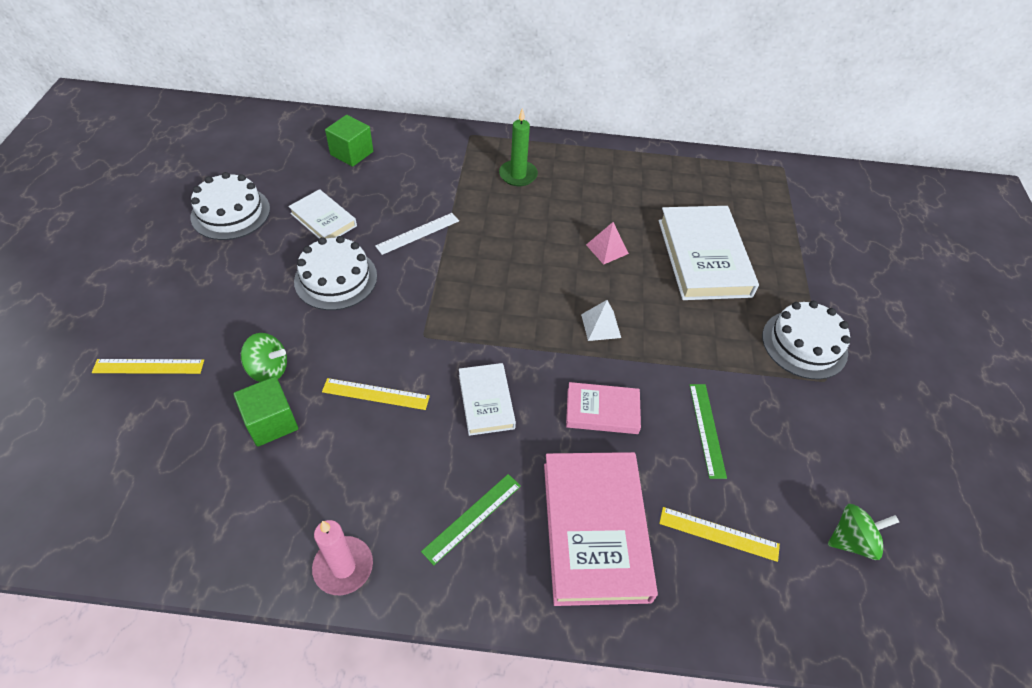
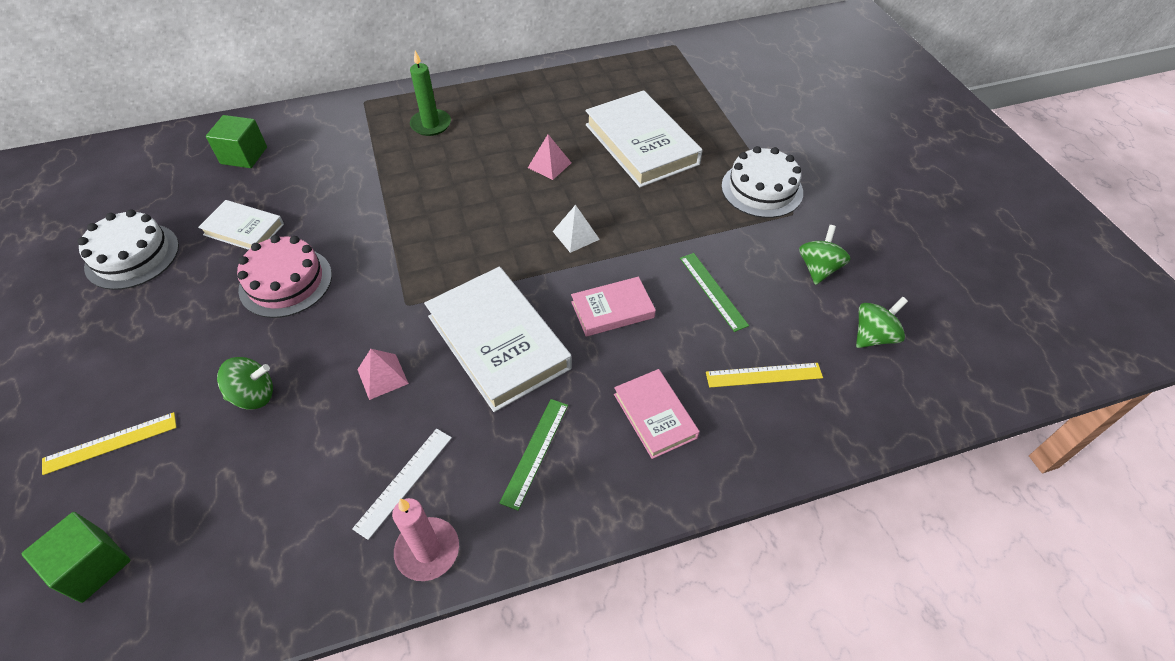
camera: 20 degrees left, 0 degrees up
green cube [233,376,298,447] -> green cube moved to [22,512,130,603]
white cake [294,236,377,310] -> pink cake [237,235,332,318]
yellow ruler [322,378,430,410] -> pink pyramid [357,349,409,400]
white ruler [375,213,459,255] -> white ruler moved to [352,429,452,540]
white book [459,363,516,436] -> white book [424,267,572,412], size x1.82
pink book [544,452,658,606] -> pink book [614,369,700,459], size x0.55
none -> green spinning top [799,225,851,285]

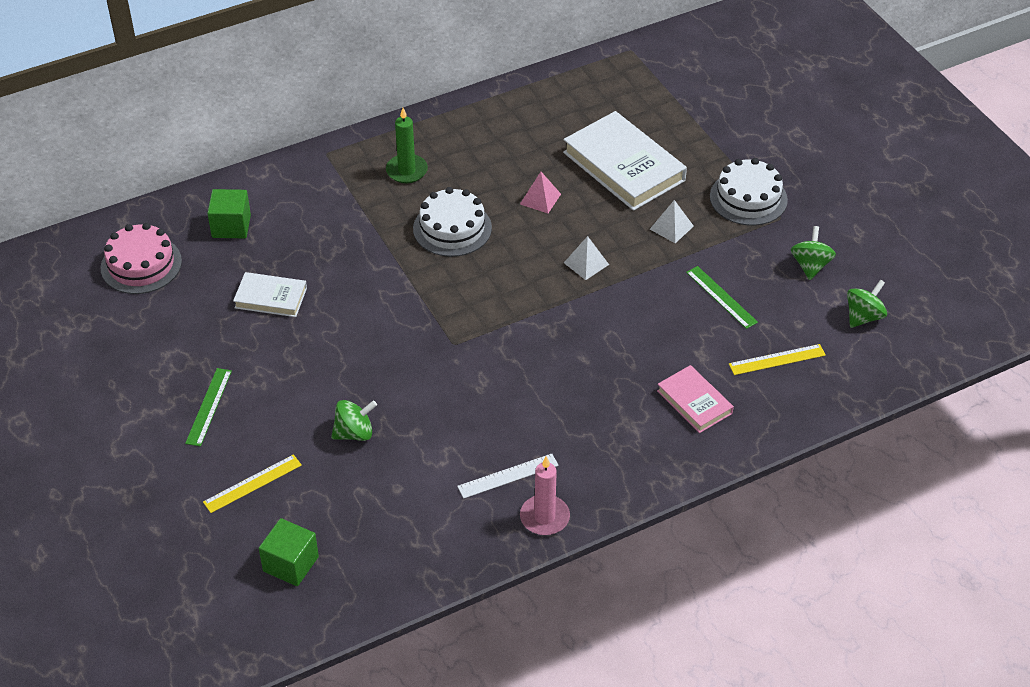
camera: 10 degrees left, 5 degrees down
white cake [78,209,179,290] -> white cake moved to [413,187,492,257]
pink cake [237,235,332,318] -> pink cake moved to [100,223,182,294]
white ruler [352,429,452,540] -> white ruler turned 45 degrees clockwise [457,454,559,499]
pink pyramid [357,349,409,400] -> none
white book [424,267,572,412] -> none
green ruler [500,399,568,511] -> green ruler moved to [185,368,232,447]
pink book [571,277,656,337] -> none
none -> white pyramid [650,200,694,243]

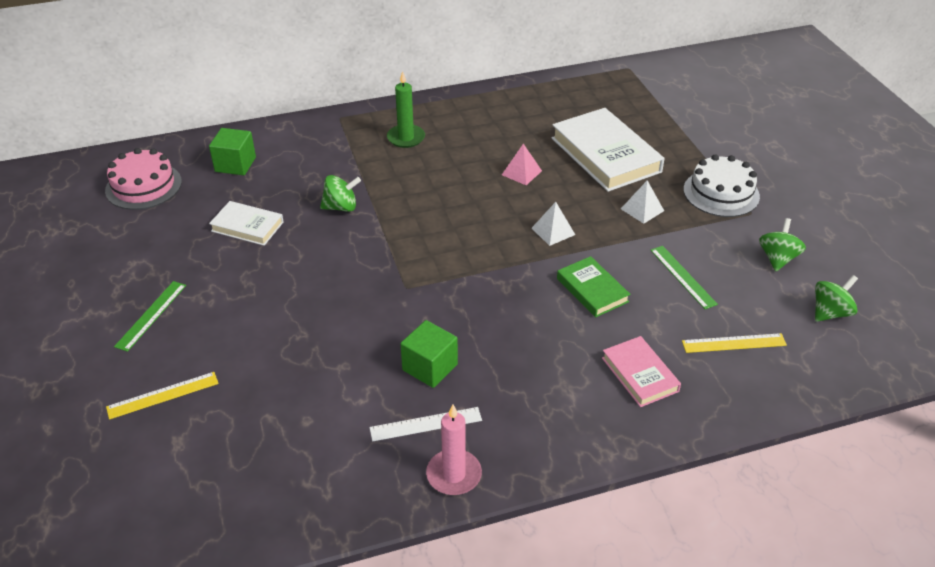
camera: 10 degrees right, 5 degrees down
green cube [259,518,319,586] -> green cube moved to [400,320,458,388]
green spinning top [331,400,377,441] -> green spinning top moved to [320,175,361,212]
white cake [413,187,492,257] -> none
none -> green book [557,256,630,317]

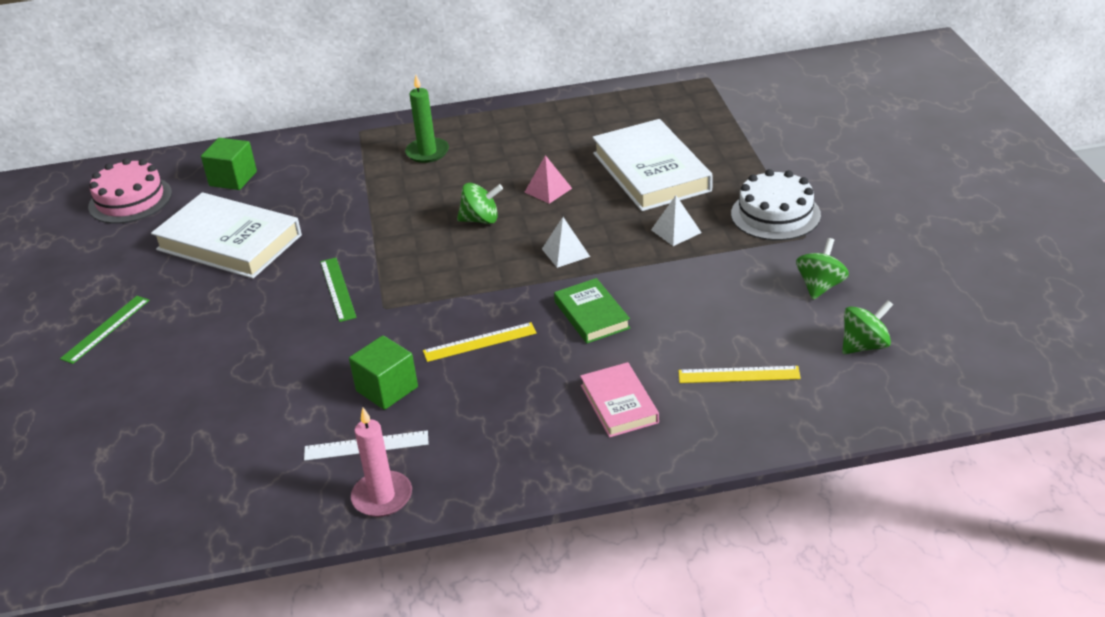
camera: 10 degrees right, 5 degrees down
yellow ruler [106,372,219,419] -> yellow ruler moved to [423,322,537,362]
white book [209,201,284,246] -> white book [151,192,302,279], size x1.82
green spinning top [320,175,361,212] -> green spinning top moved to [457,183,503,224]
green ruler [650,246,718,309] -> green ruler moved to [320,258,357,322]

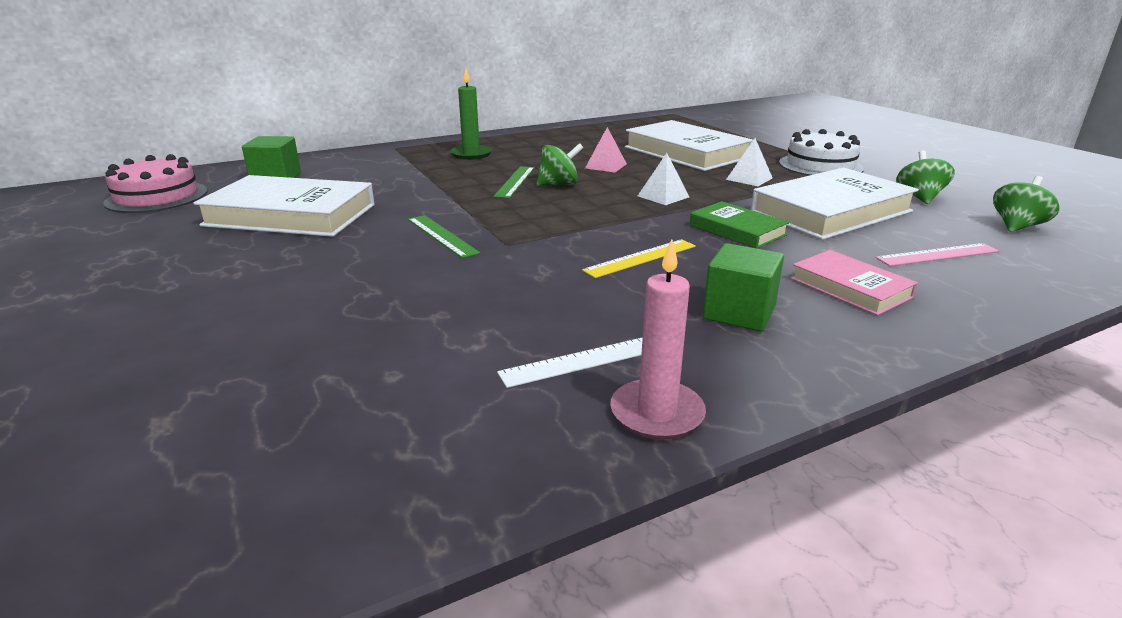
camera: 20 degrees left, 10 degrees down
green ruler [60,296,150,364] -> green ruler moved to [493,166,534,198]
green cube [349,335,418,410] -> green cube moved to [703,243,784,332]
yellow ruler [678,366,801,383] -> pink ruler [875,243,999,266]
none -> white book [751,167,919,240]

